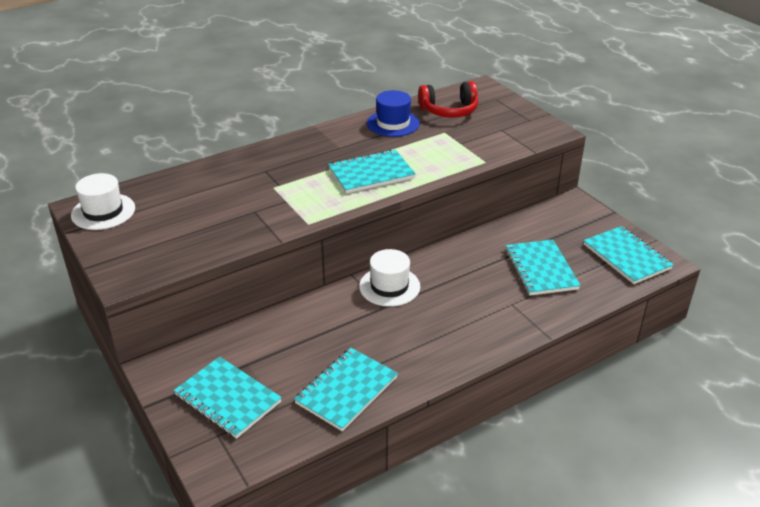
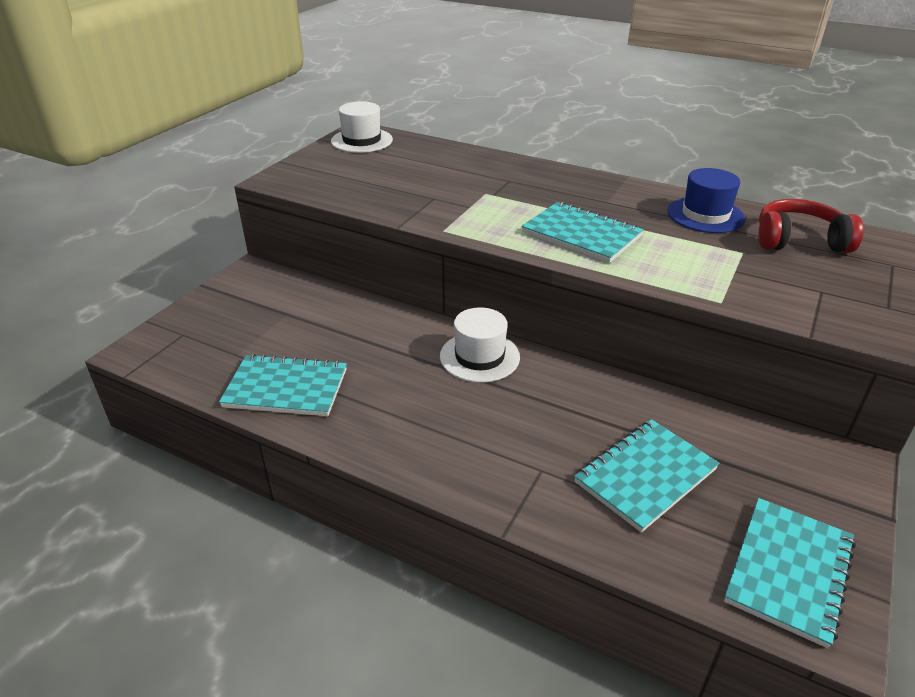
camera: 60 degrees right, 0 degrees up
turquoise notebook [174,357,282,439] -> none
red headphones [418,81,478,117] -> red headphones turned 135 degrees clockwise [758,199,864,253]

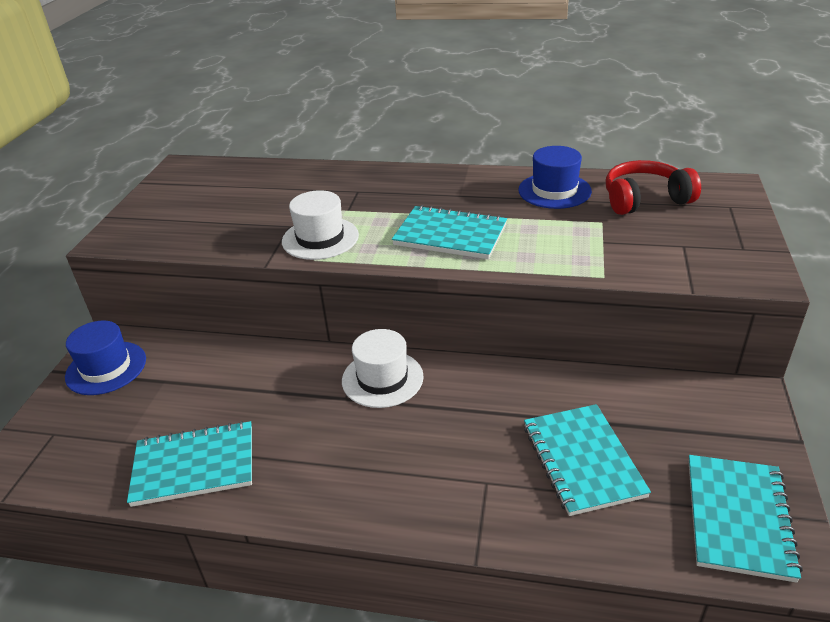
camera: 15 degrees left, 0 degrees up
white hat [331,101,393,153] -> white hat moved to [282,190,359,260]
turquoise notebook [574,419,719,533] -> turquoise notebook turned 45 degrees counterclockwise [524,404,651,516]
none -> blue hat [65,320,146,395]

